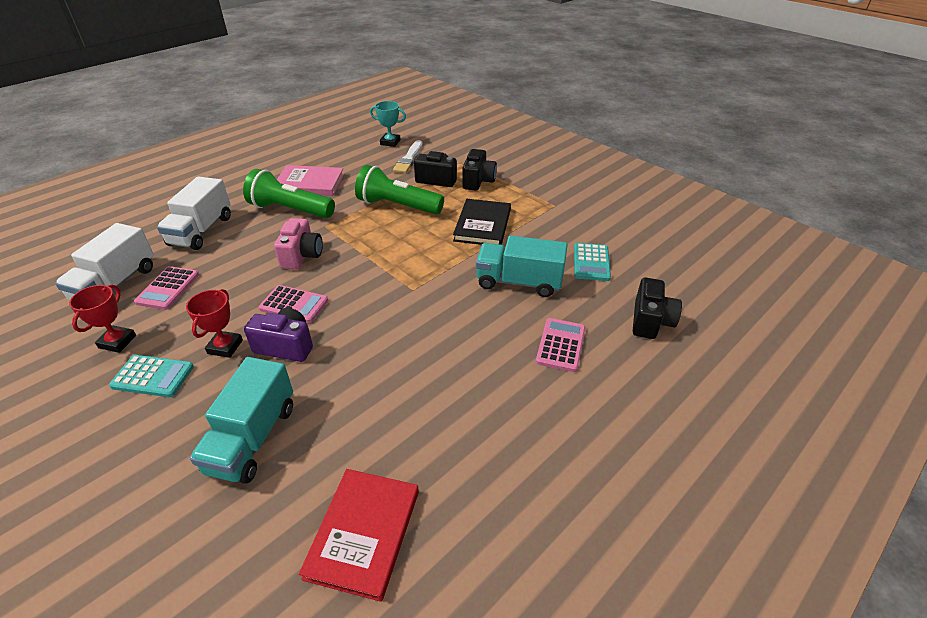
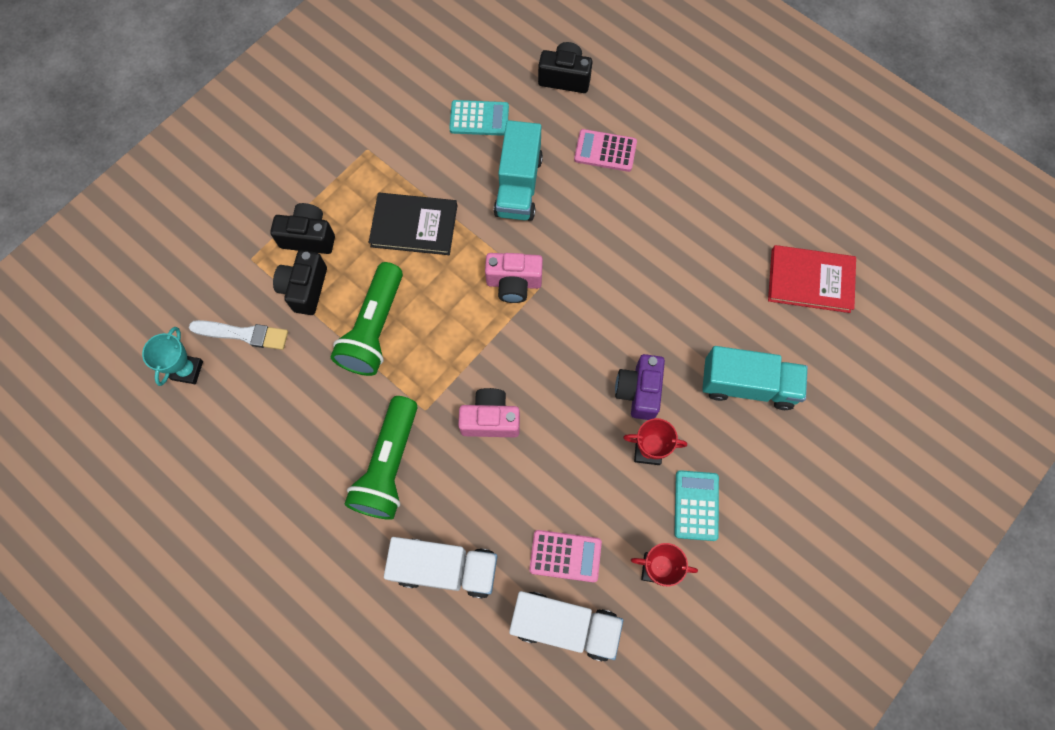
camera: 95 degrees left, 30 degrees up
pink calculator [259,285,328,323] -> none
pink book [277,165,344,196] -> none
none -> pink camera [485,253,543,303]

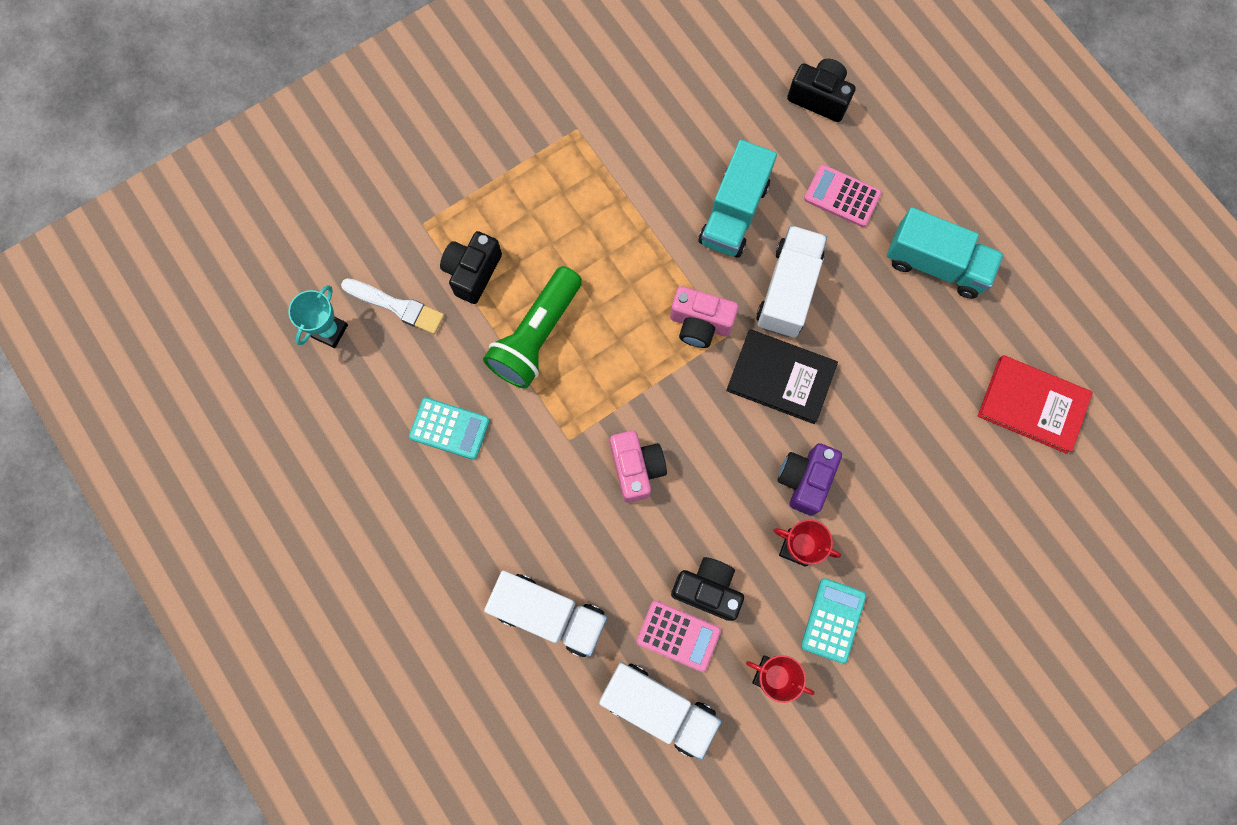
camera: 15 degrees right, 5 degrees up
black camera [270,203,335,254] -> black camera moved to [671,557,744,621]
green flashlight [345,396,418,520] -> none
black book [369,192,457,255] -> black book moved to [726,329,838,424]
turquoise calculator [449,100,509,136] -> turquoise calculator moved to [409,397,490,460]
pink camera [458,388,520,437] -> pink camera turned 60 degrees clockwise [610,430,667,503]
turquoise truck [702,346,808,410] -> turquoise truck moved to [887,207,1004,299]
none -> white truck [756,225,827,338]

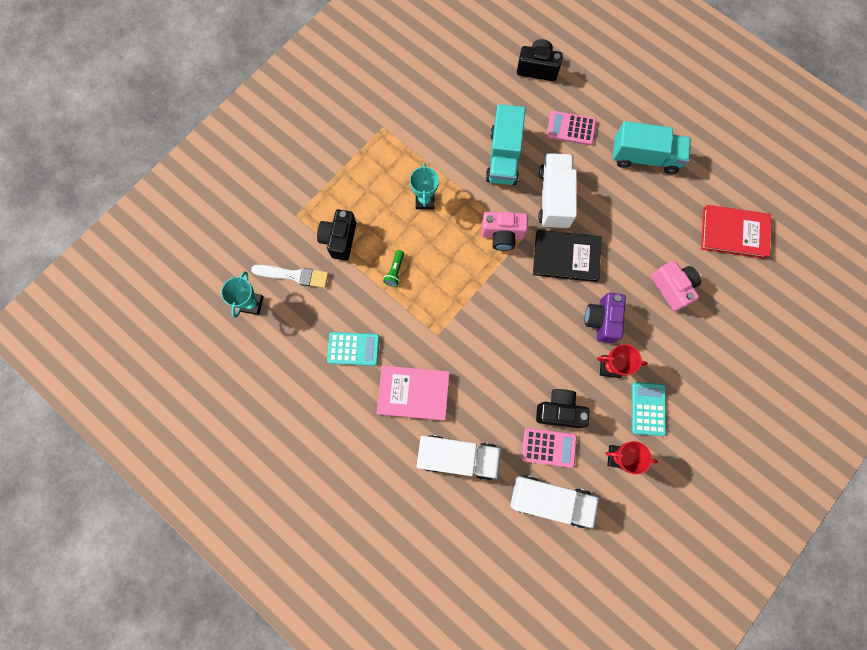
camera: 15 degrees left, 0 degrees up
green flashlight [483,266,582,389] -> green flashlight [383,250,404,287], size x0.41
pink camera [610,430,667,503] -> pink camera moved to [651,261,701,311]
none -> pink book [377,365,450,421]
none -> turquoise trophy [410,163,439,209]

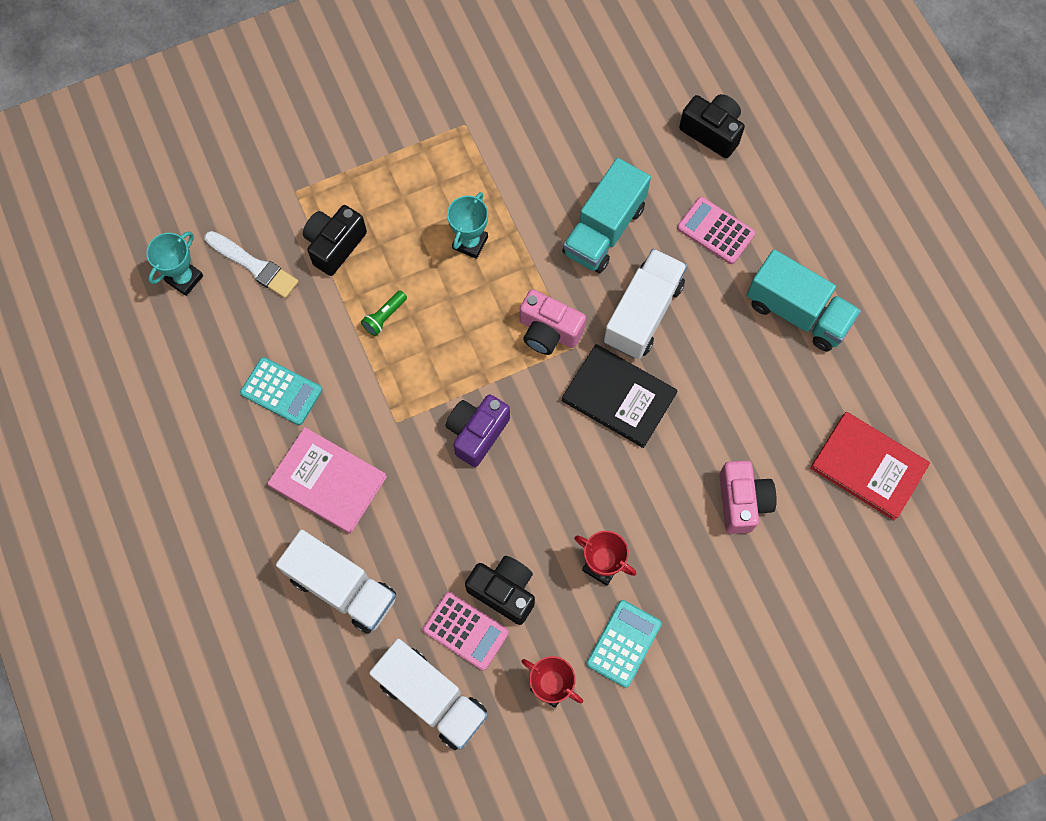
camera: 25 degrees right, 5 degrees down
purple camera [585,293,626,343] -> purple camera moved to [446,394,510,467]

